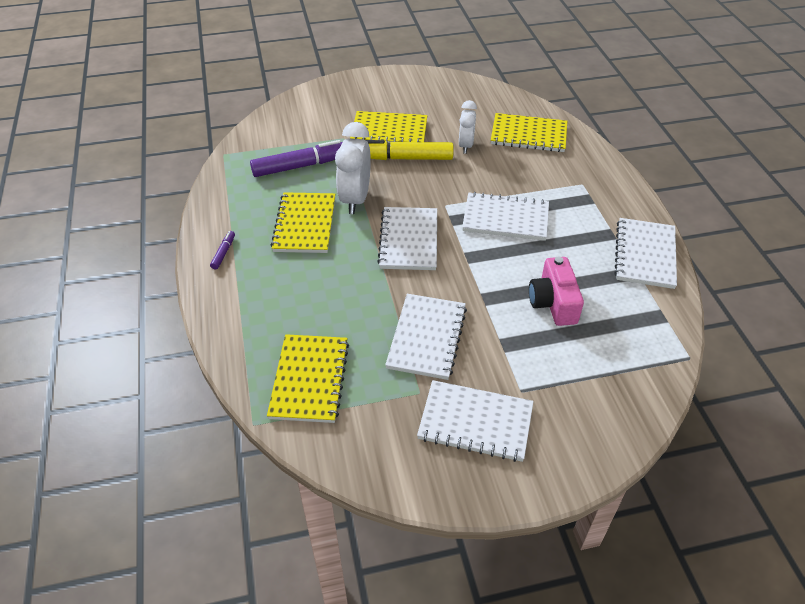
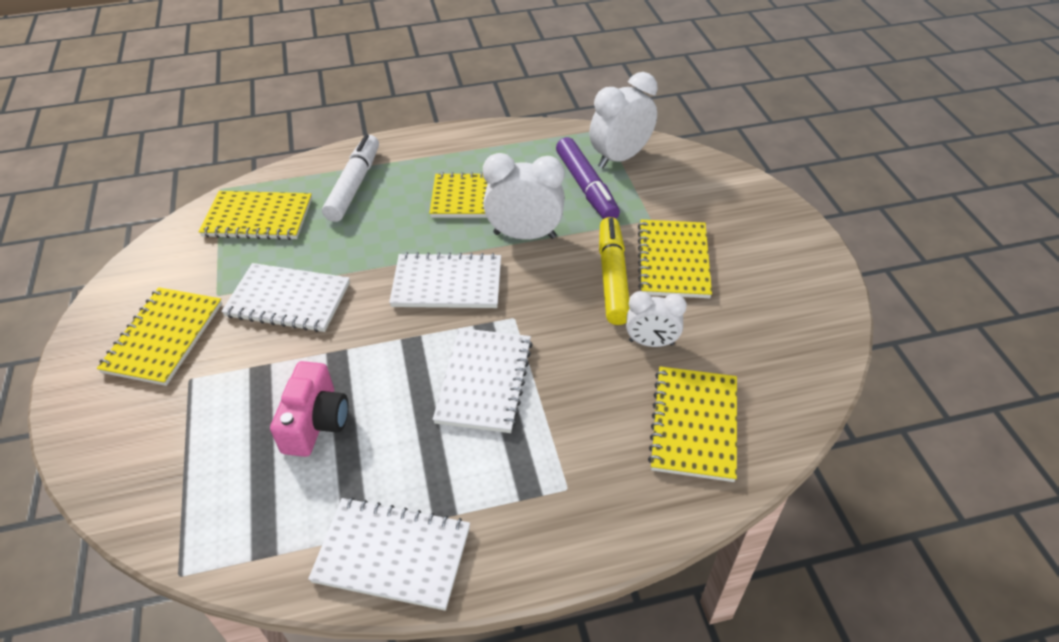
camera: 90 degrees right, 0 degrees up
purple marker [210,231,235,269] -> none
white notebook [417,380,534,462] -> yellow notebook [97,287,222,386]
pink camera [529,256,584,326] -> pink camera turned 105 degrees clockwise [270,361,349,457]
none -> white marker [322,134,379,222]
none -> white clock [589,72,658,168]

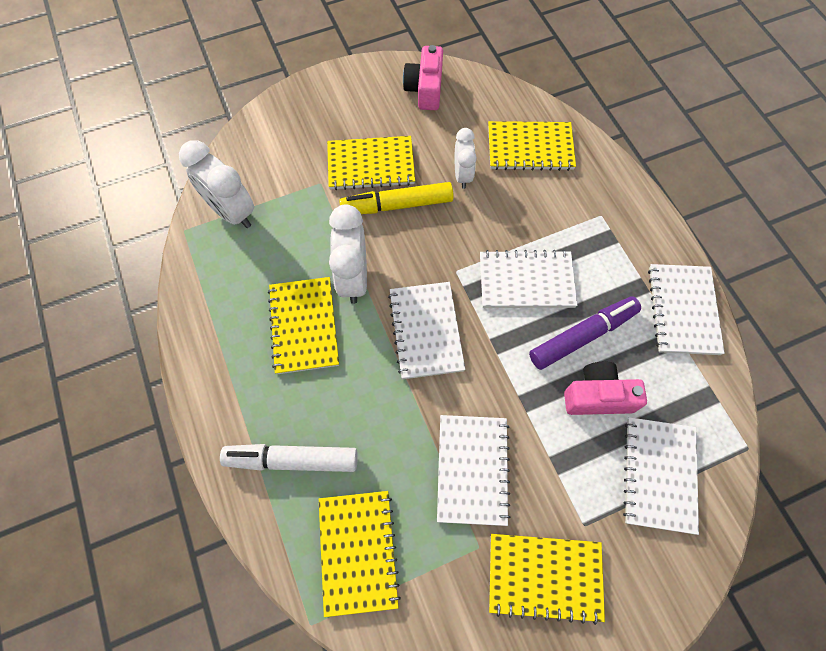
camera: 100 degrees left, 20 degrees up
purple marker [556,137,620,219] -> purple marker moved to [529,296,641,370]
none -> pink camera [403,45,443,110]
none -> white notebook [623,417,699,535]

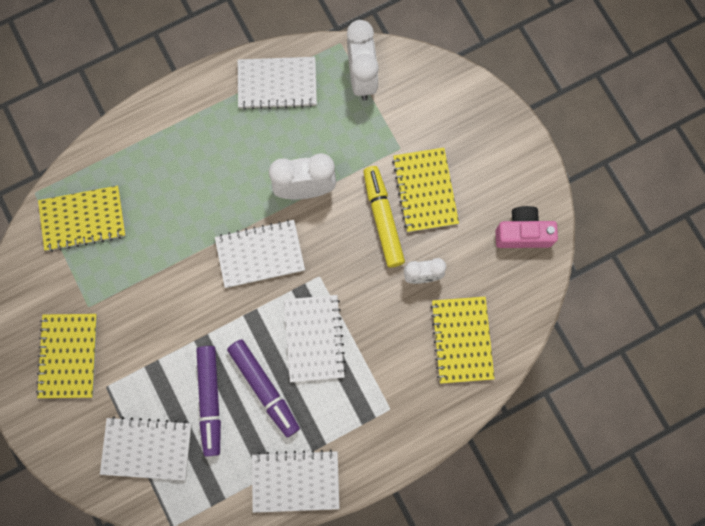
camera: 85 degrees right, 10 degrees up
white clock [179,140,254,228] -> white clock turned 135 degrees clockwise [347,20,379,101]
white marker [220,444,358,472] -> none
yellow notebook [268,277,339,374] -> none
white notebook [437,415,510,526] -> white notebook moved to [238,57,317,110]
pink camera [564,362,647,415] -> purple marker [196,346,221,457]

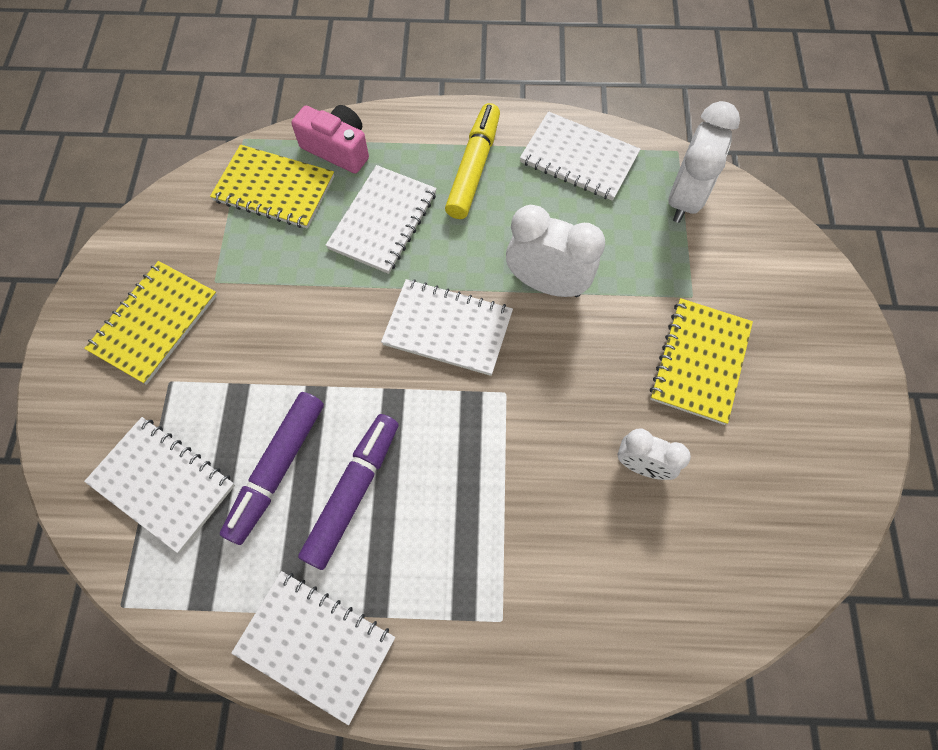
camera: 30 degrees right, 10 degrees down
purple marker [227,339,300,437] -> purple marker turned 150 degrees counterclockwise [298,414,399,570]
white notebook [284,295,346,382] -> white notebook moved to [326,165,437,274]
yellow marker [363,166,405,268] -> yellow marker moved to [445,103,500,219]
yellow notebook [430,297,495,384] -> none
pink camera [495,206,558,248] -> pink camera moved to [292,105,369,174]

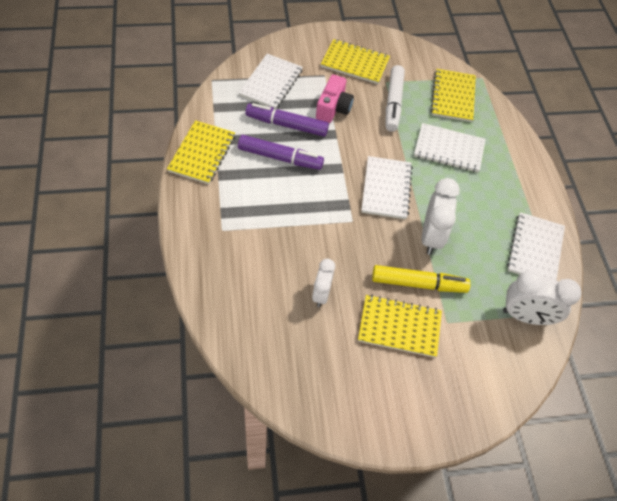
camera: 75 degrees right, 10 degrees down
white notebook [231,571,395,725] -> yellow notebook [167,120,235,184]
pink camera [292,105,369,174] -> pink camera moved to [316,74,354,123]
yellow marker [445,103,500,219] -> yellow marker moved to [372,265,471,293]
none -> white marker [386,65,405,132]

